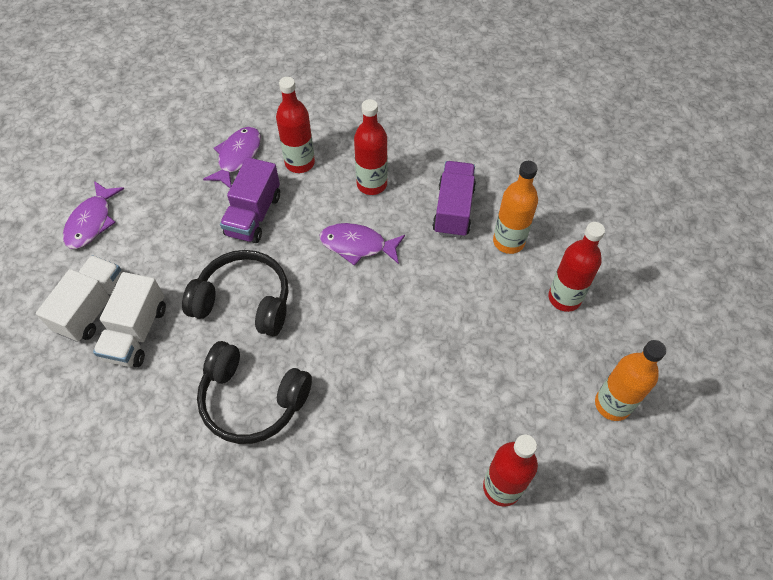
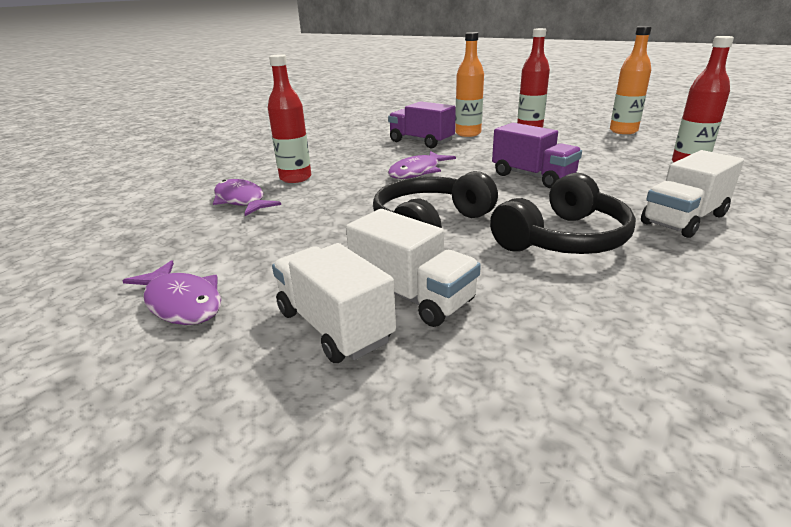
camera: 60 degrees left, 30 degrees down
purple truck [220,157,280,243] -> purple truck moved to [492,123,582,188]
red bottle [354,99,388,195] -> none
none -> white truck [641,150,744,238]

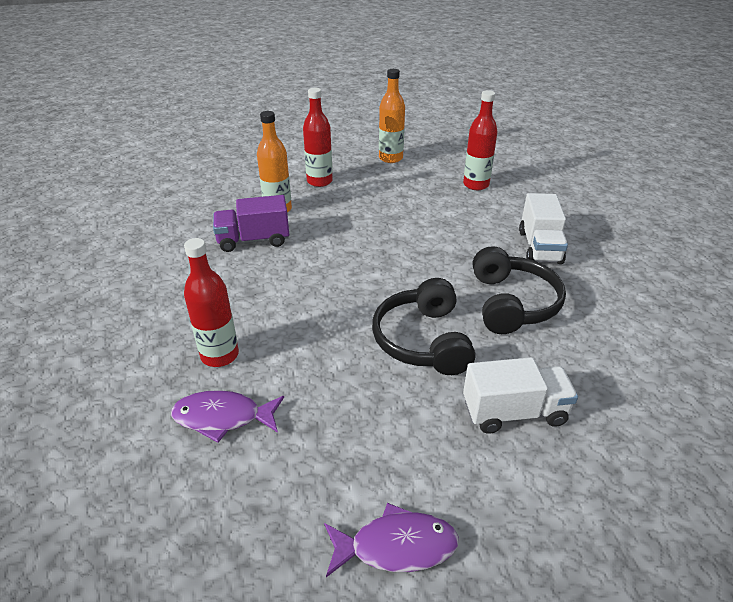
camera: 50 degrees left, 10 degrees up
white truck [272,243,396,363] -> none
purple fish [388,151,456,179] -> none
purple truck [492,123,582,188] -> none

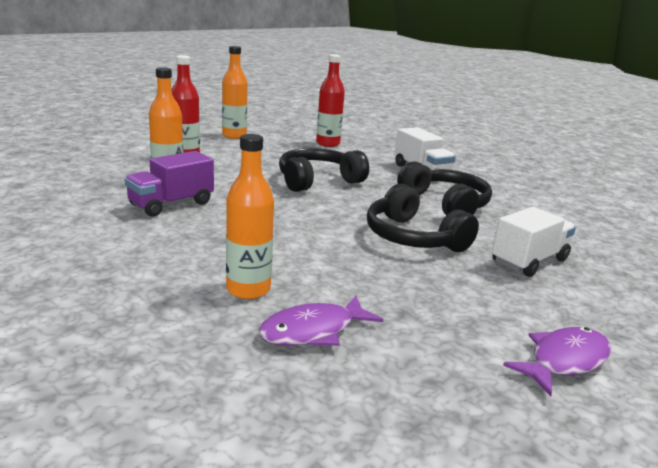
camera: 35 degrees left, 15 degrees down
red bottle [184,238,239,367] -> orange bottle [226,134,274,299]
none -> black headphones [279,148,369,192]

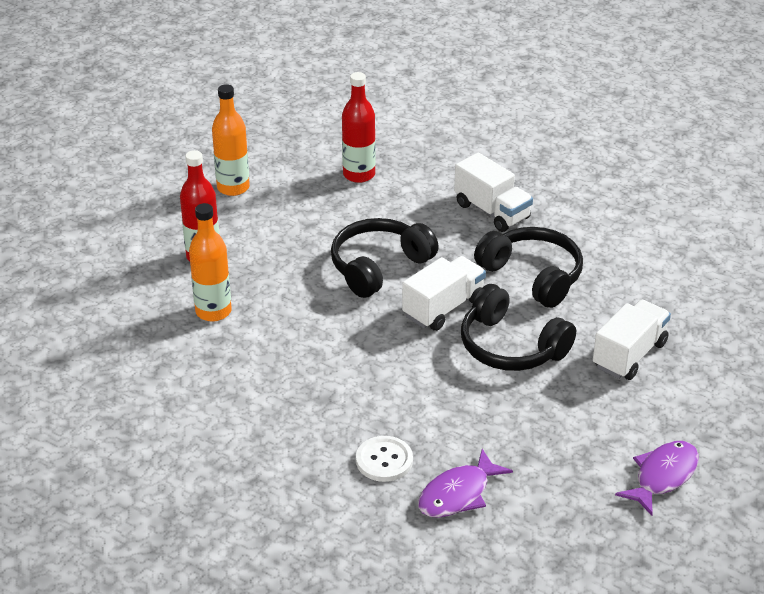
camera: 10 degrees left, 15 degrees up
purple truck [125,151,214,217] -> none
orange bottle [226,134,274,299] -> white button [356,436,413,482]
none -> white truck [402,256,486,331]

